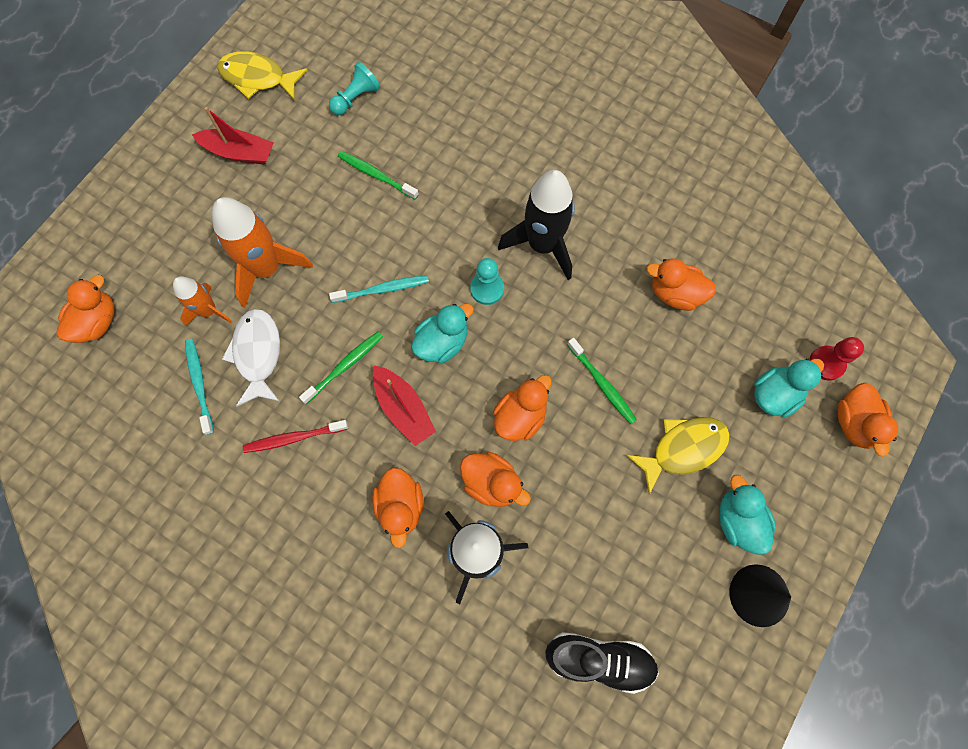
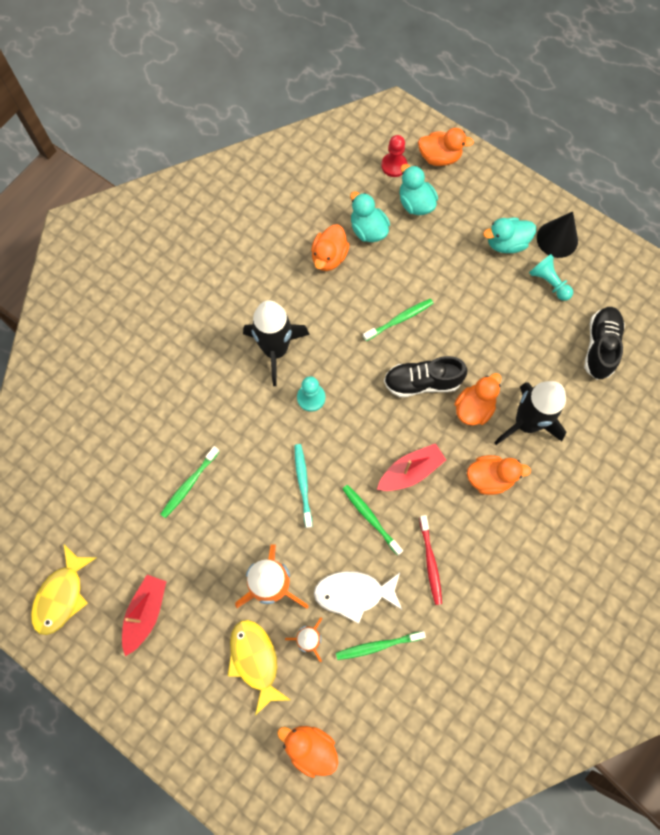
camera: 85 degrees left, 0 degrees up
turquoise toothbrush [185,339,214,435] -> green toothbrush [336,631,426,660]
turquoise pawn [329,62,380,115] -> turquoise pawn moved to [529,254,573,301]
turquoise duck [411,304,474,363] -> turquoise duck moved to [350,192,390,242]
orange duck [493,375,552,441] -> black shoe [384,356,467,397]
yellow fish [626,417,730,495] -> yellow fish moved to [228,620,290,716]

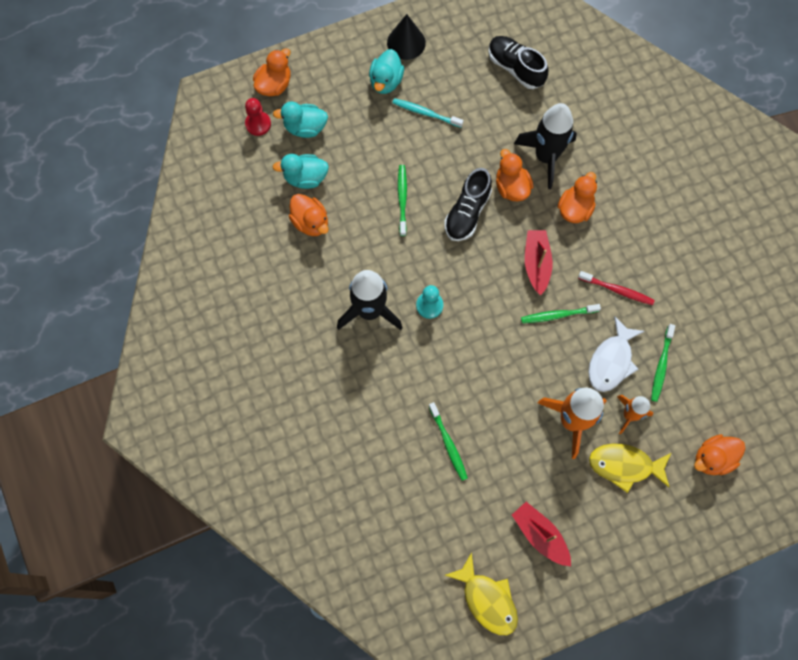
camera: 60 degrees left, 0 degrees up
turquoise toothbrush [295,444,312,528] -> turquoise toothbrush moved to [392,98,464,128]
turquoise pawn [529,254,573,301] -> none

